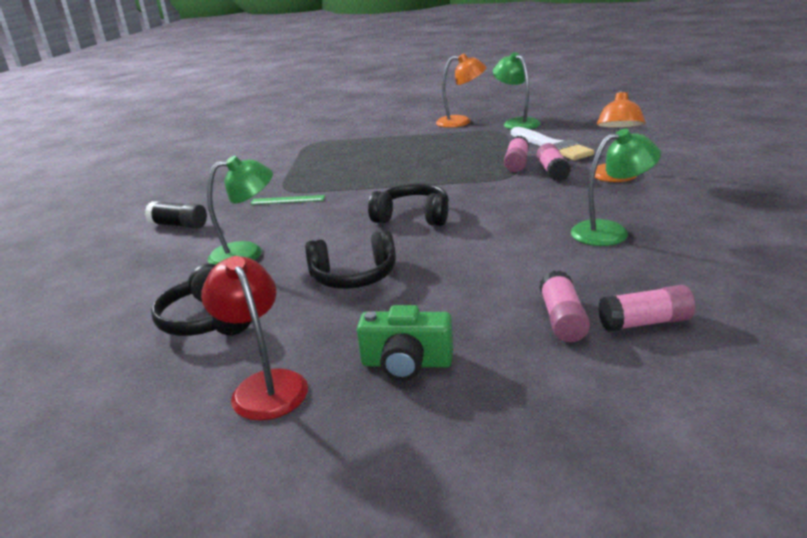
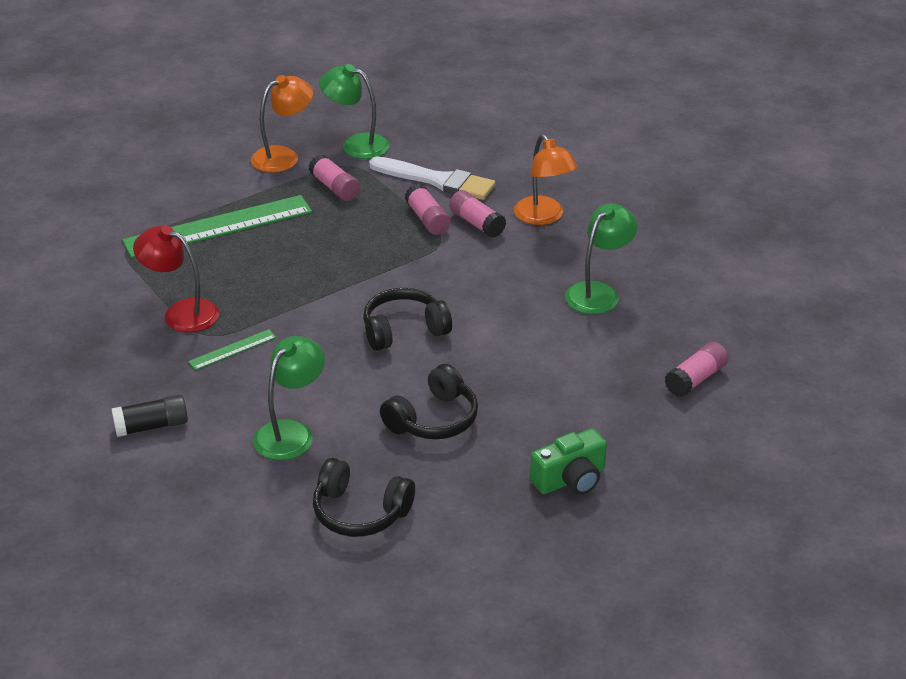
camera: 40 degrees left, 10 degrees up
red lamp [201,256,308,421] -> red lamp moved to [133,225,219,332]
pink glue stick [539,271,590,342] -> pink glue stick moved to [309,154,360,201]
none -> green ruler [122,195,312,258]

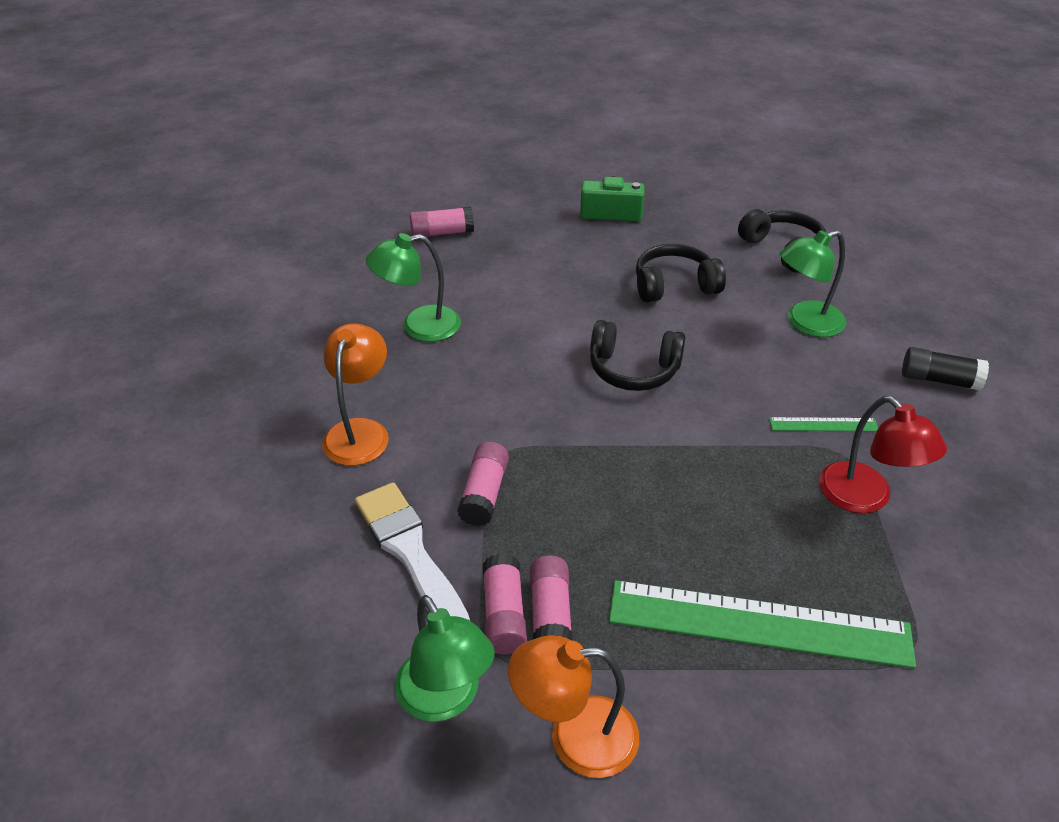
camera: 145 degrees left, 5 degrees up
pink glue stick [449,190,506,238] -> pink glue stick moved to [483,553,527,655]

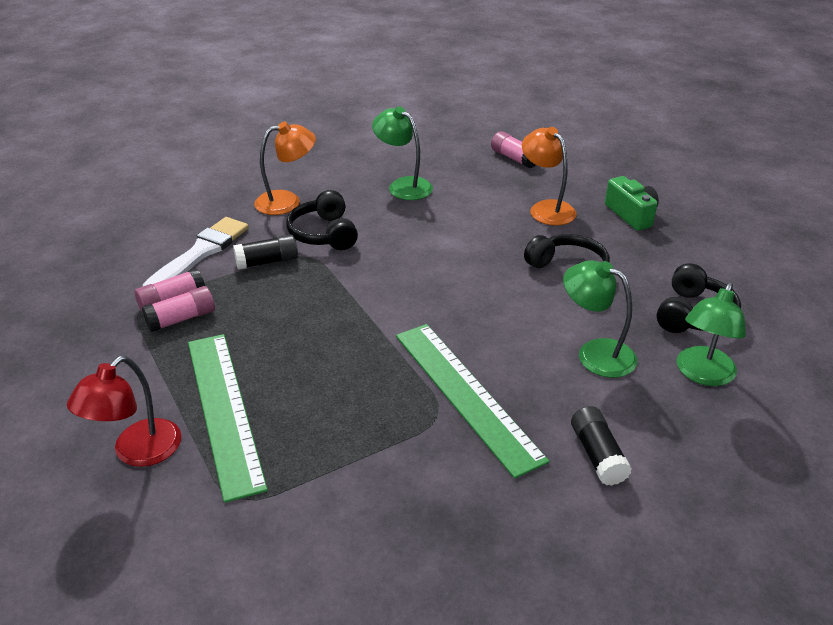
camera: 60 degrees right, 5 degrees down
green lamp [395,595,495,722] -> green lamp moved to [677,283,746,386]
pink glue stick [457,442,509,526] -> black glue stick [233,234,298,270]
orange lamp [508,635,639,778] -> orange lamp moved to [522,127,577,225]
black headphones [590,320,685,391] -> black headphones moved to [286,190,358,250]
green ruler [769,417,878,432] -> green ruler [396,324,549,478], size x2.29
red lamp [819,396,947,513] -> red lamp moved to [67,356,181,467]

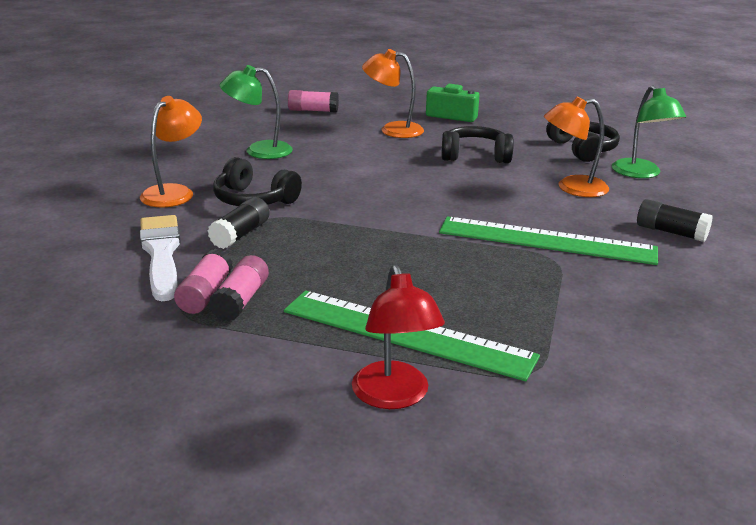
camera: 45 degrees left, 10 degrees down
green lamp [563,260,637,378] -> orange lamp [544,97,609,197]

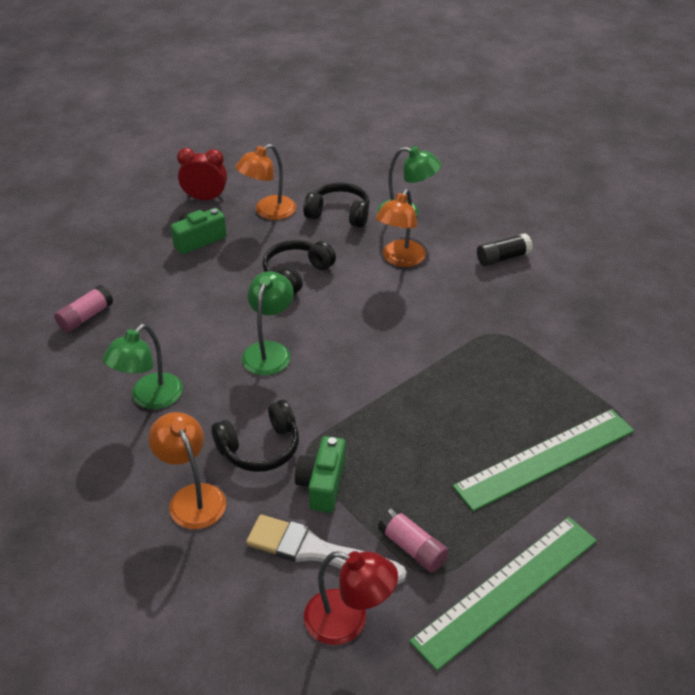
camera: 55 degrees left, 15 degrees up
black glue stick [208,197,270,249] -> green camera [295,436,346,513]
pink glue stick [208,255,269,321] -> none
red lamp [352,265,445,409] -> red lamp moved to [304,551,398,645]
orange lamp [362,49,424,138] -> orange lamp moved to [235,144,296,220]
green ruler [439,216,658,265] -> green ruler moved to [409,517,597,671]
none -> red clock [177,148,227,200]
none -> green lamp [242,271,294,375]

